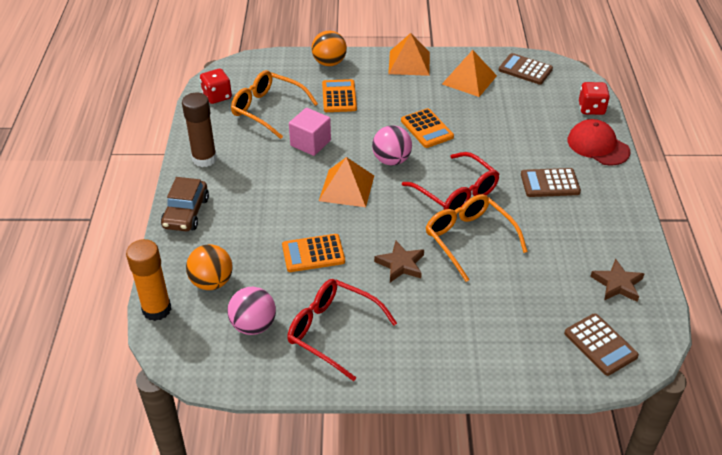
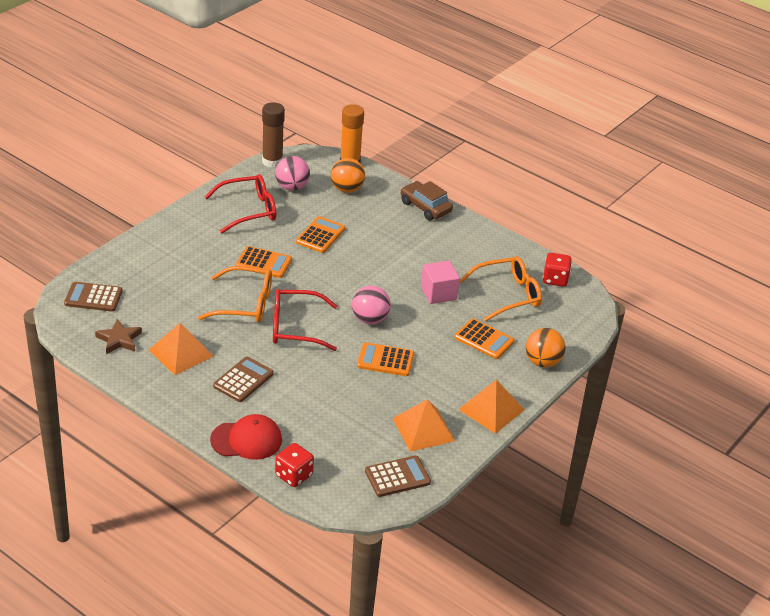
camera: 125 degrees right, 5 degrees down
brown glue stick [182,93,217,167] -> brown glue stick moved to [262,102,285,168]
orange pyramid [319,157,374,207] -> orange pyramid moved to [149,323,214,375]
brown star [374,241,424,282] -> orange calculator [236,246,292,278]

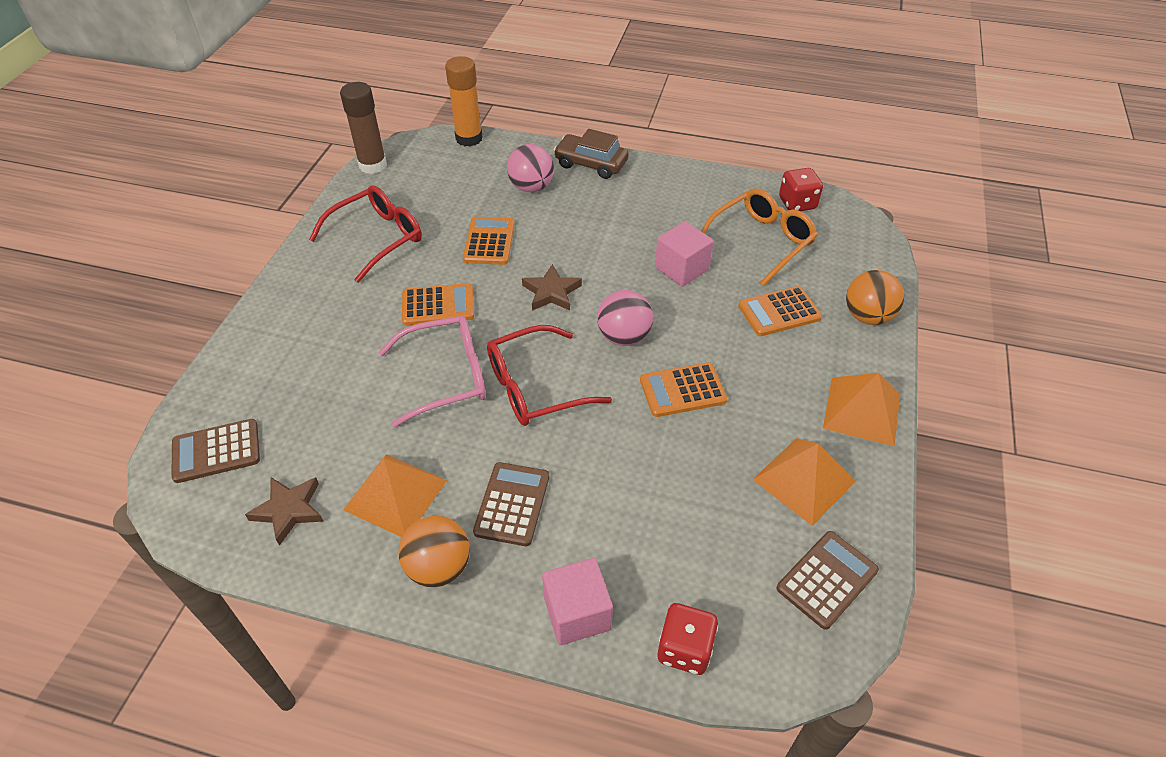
camera: 20 degrees left, 10 degrees up
orange glasses [198,266,272,322] -> pink glasses [378,316,486,427]
red cap [210,414,282,460] -> pink cube [542,558,613,645]
pink ball [275,156,310,191] -> pink ball moved to [507,144,554,192]
orange ball [331,158,365,193] -> orange ball moved to [398,516,470,587]
orange calculator [455,319,515,359] -> orange calculator turned 150 degrees clockwise [738,286,822,336]
none -> brown star [522,264,582,311]

